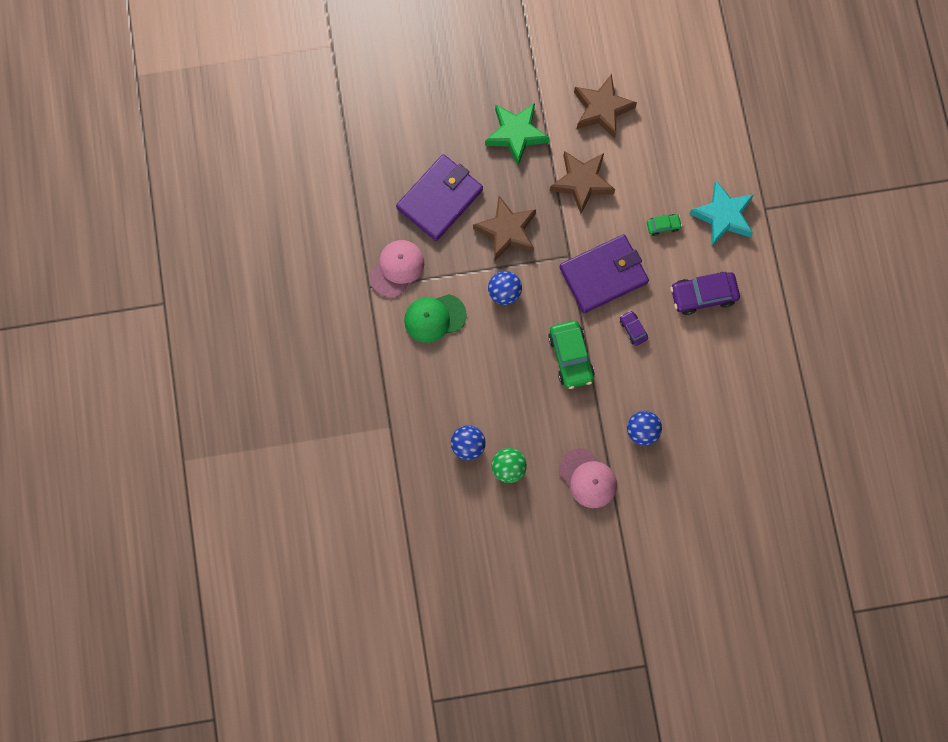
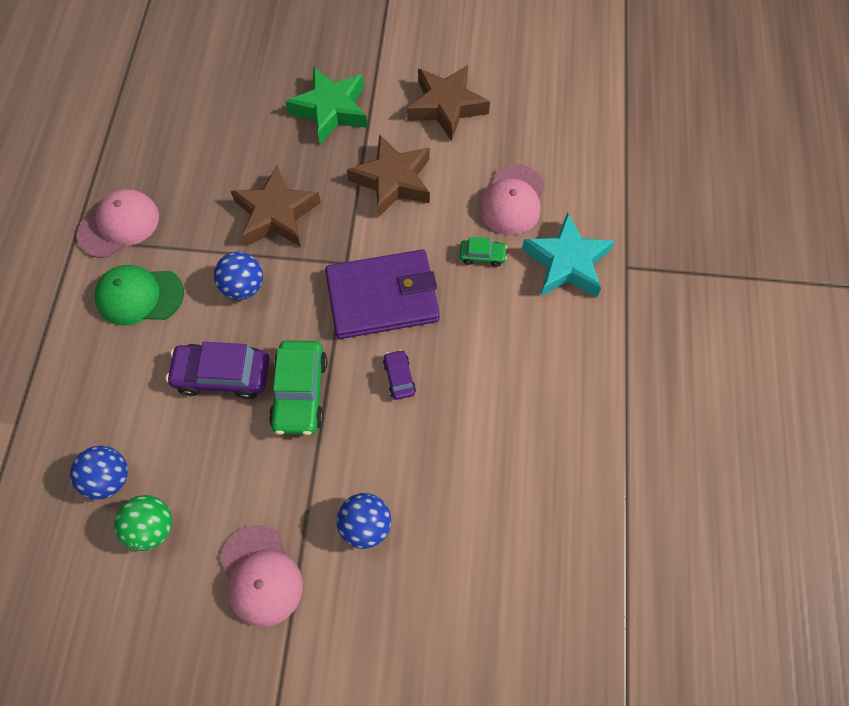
camera: 15 degrees right, 10 degrees down
purple wallet [396,154,483,241] -> none
purple car [670,272,740,315] -> purple car moved to [166,342,269,399]
none -> pink cap [480,164,545,235]

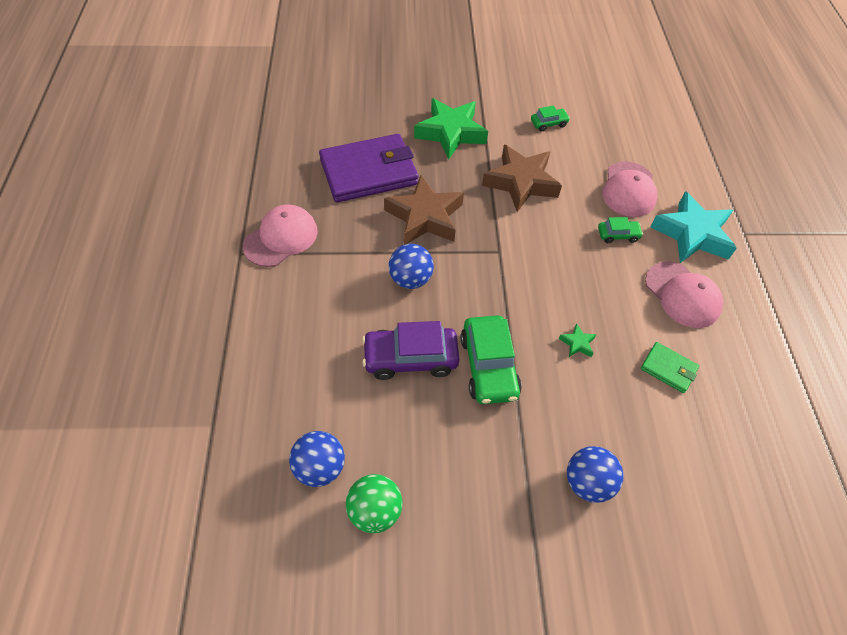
camera: 10 degrees left, 10 degrees down
green cap [95,265,184,326] -> none
pink cap [220,525,303,627] -> pink cap moved to [645,261,723,328]
purple wallet [325,250,440,339] -> purple wallet moved to [319,134,419,203]
purple car [383,349,416,400] -> green star [559,323,597,357]
brown star [407,65,490,142] -> green car [531,106,570,132]
none -> green wallet [641,342,699,393]

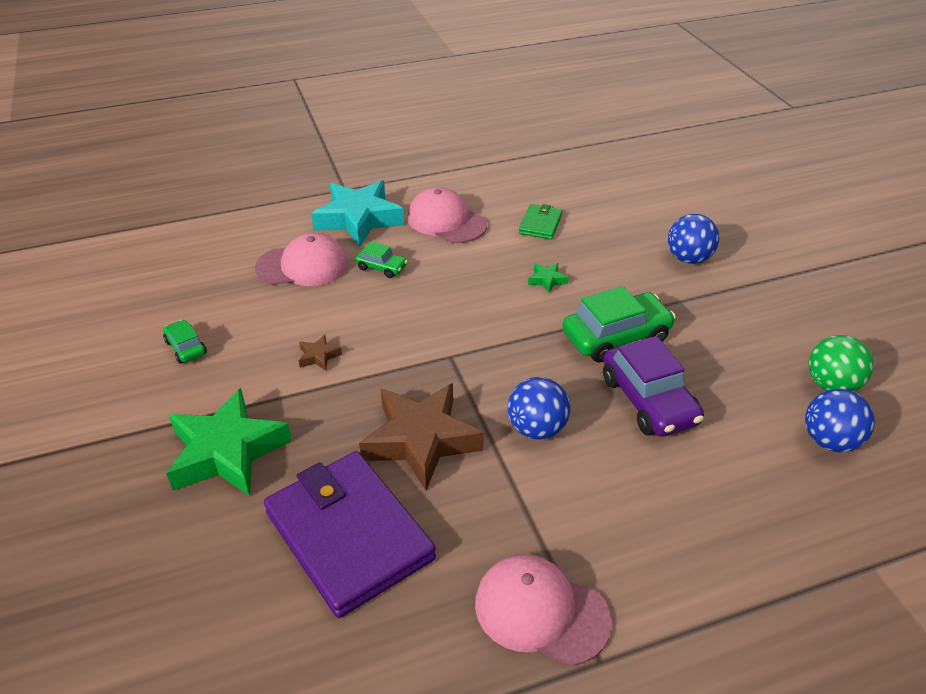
camera: 105 degrees left, 15 degrees down
brown star [482,145,562,212] -> brown star [299,335,342,371], size x0.41
green car [598,217,643,243] -> green car turned 135 degrees clockwise [355,241,407,278]
pink cap [645,261,723,328] -> pink cap turned 90 degrees counterclockwise [407,187,487,243]

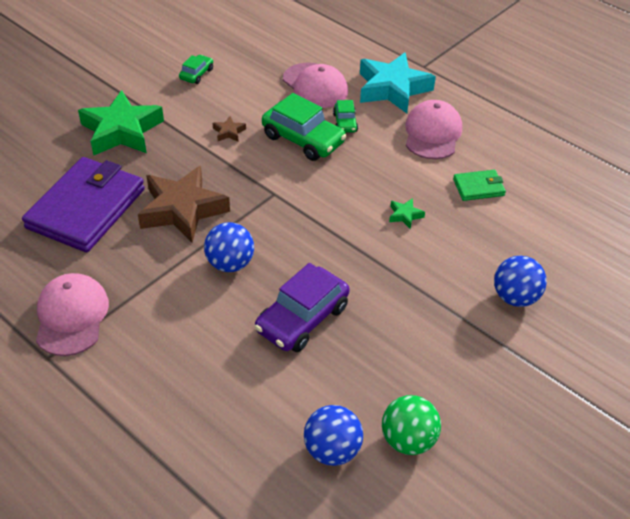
camera: 60 degrees right, 5 degrees up
green car [563,286,676,362] -> green car moved to [262,93,347,161]

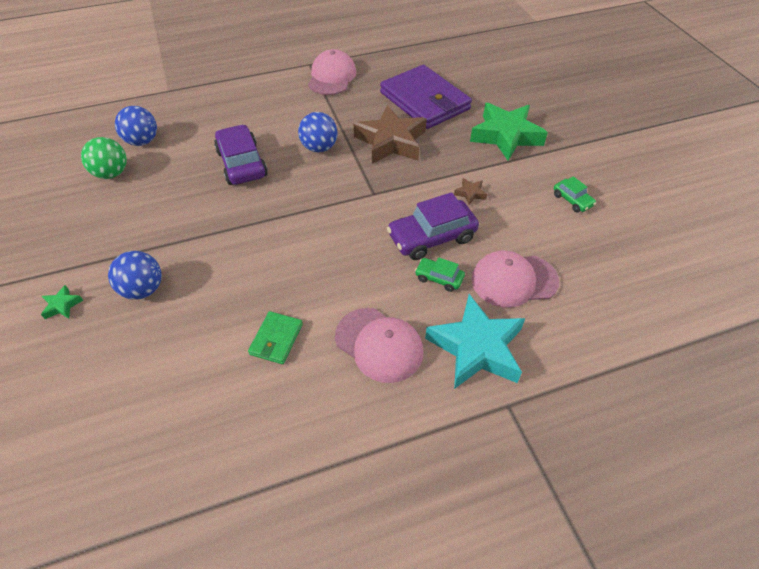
camera: 120 degrees right, 5 degrees up
pink cap [36,273,109,356] -> pink cap turned 105 degrees counterclockwise [308,49,356,95]
green car [262,93,347,161] -> purple car [387,192,479,260]
green star [389,198,425,229] -> green star moved to [41,285,83,319]

